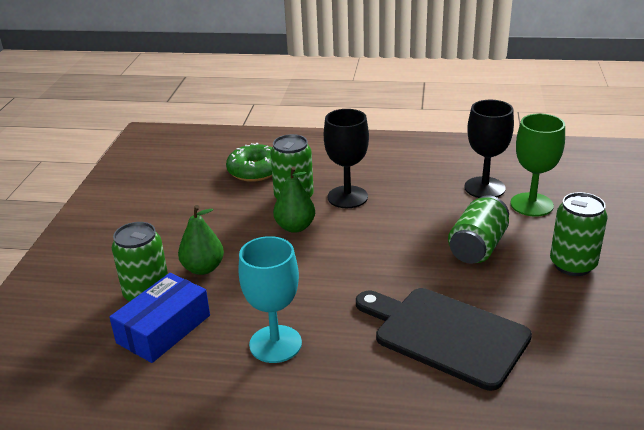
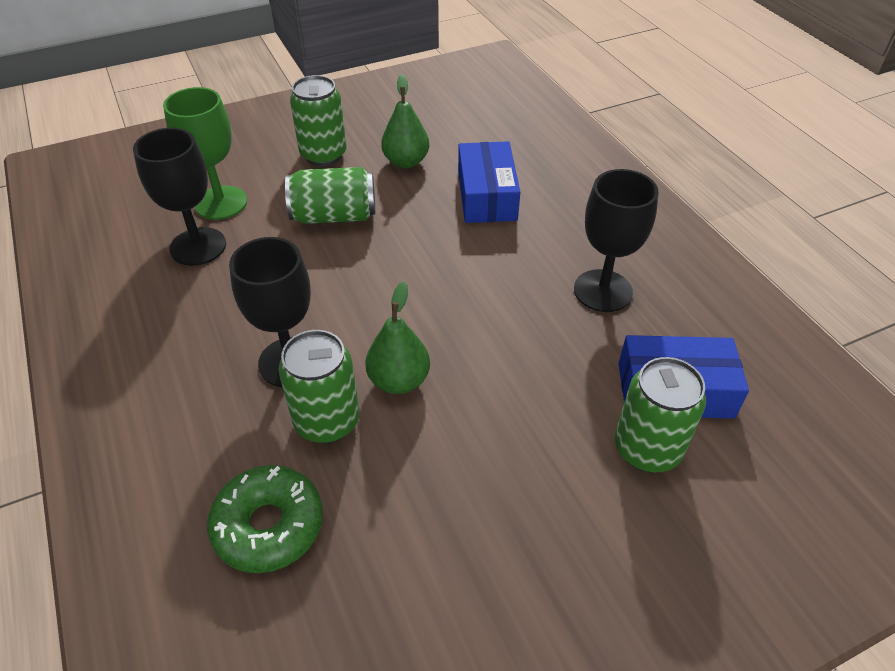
camera: 125 degrees left, 15 degrees up
green pear [178,205,224,275] -> green pear moved to [381,74,429,168]
turquoise goblet [239,236,302,363] -> black goblet [574,169,658,312]
black cutting board [356,288,532,391] -> blue box [458,141,520,223]

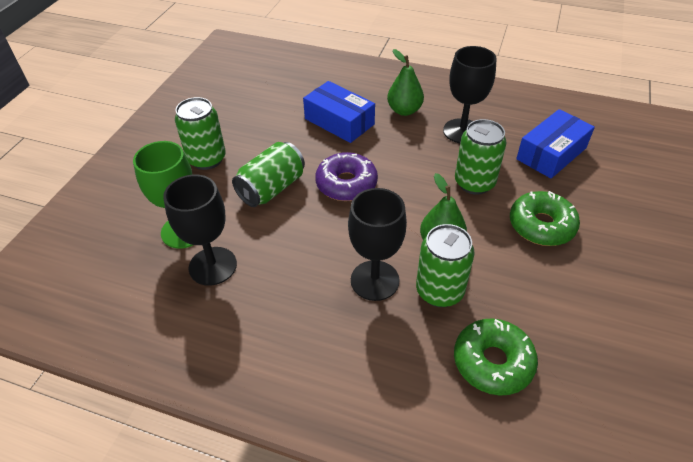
camera: 45 degrees left, 0 degrees up
green pear [381,74,429,168] -> green pear moved to [387,49,424,116]
green can [615,357,706,473] -> green can moved to [455,119,507,195]
none -> purple donut [315,152,378,201]
none -> green donut [510,191,580,246]

